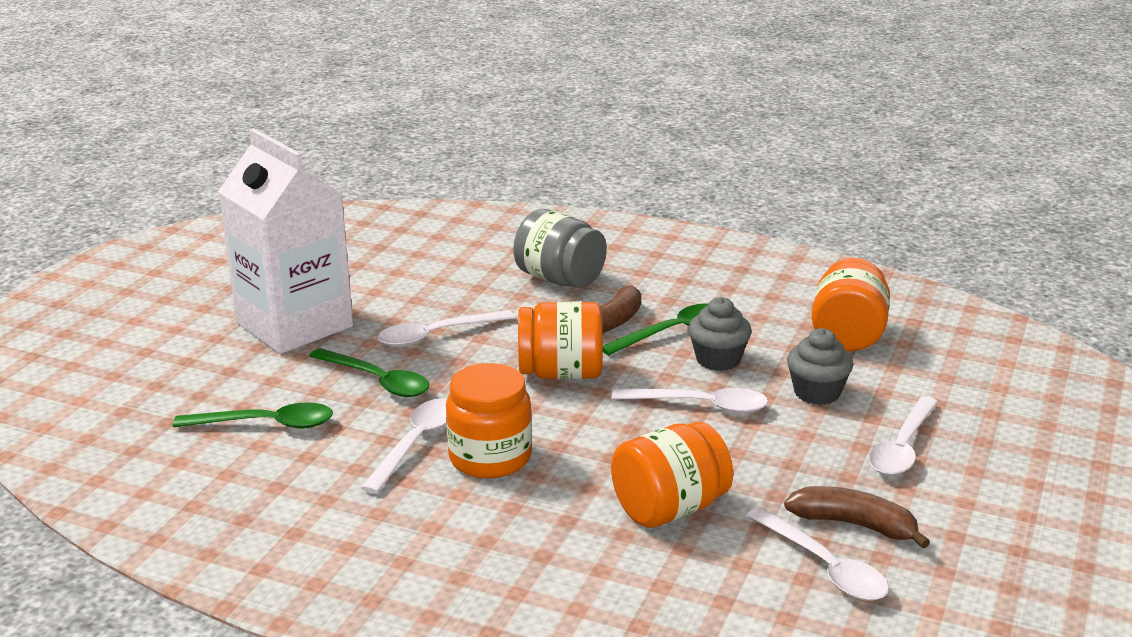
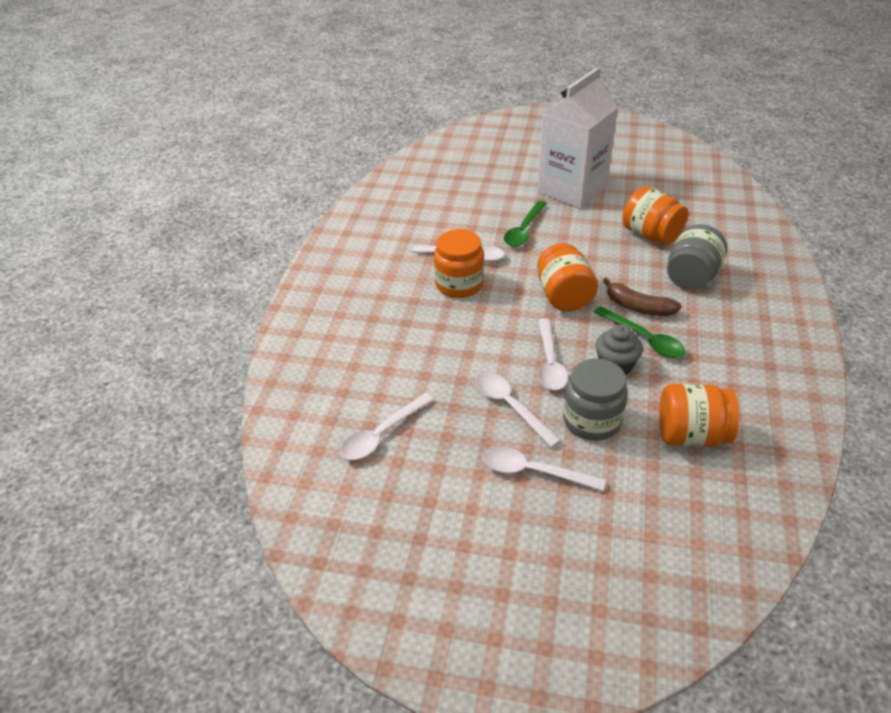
camera: 80 degrees right, 15 degrees up
green spoon [173,402,333,429] -> none
white spoon [378,310,515,347] -> white spoon moved to [476,372,561,448]
orange jar [611,422,733,528] -> orange jar moved to [622,186,688,245]
brown banana [784,486,930,548] -> none
grey cupcake [787,328,853,405] -> grey jar [563,358,628,441]

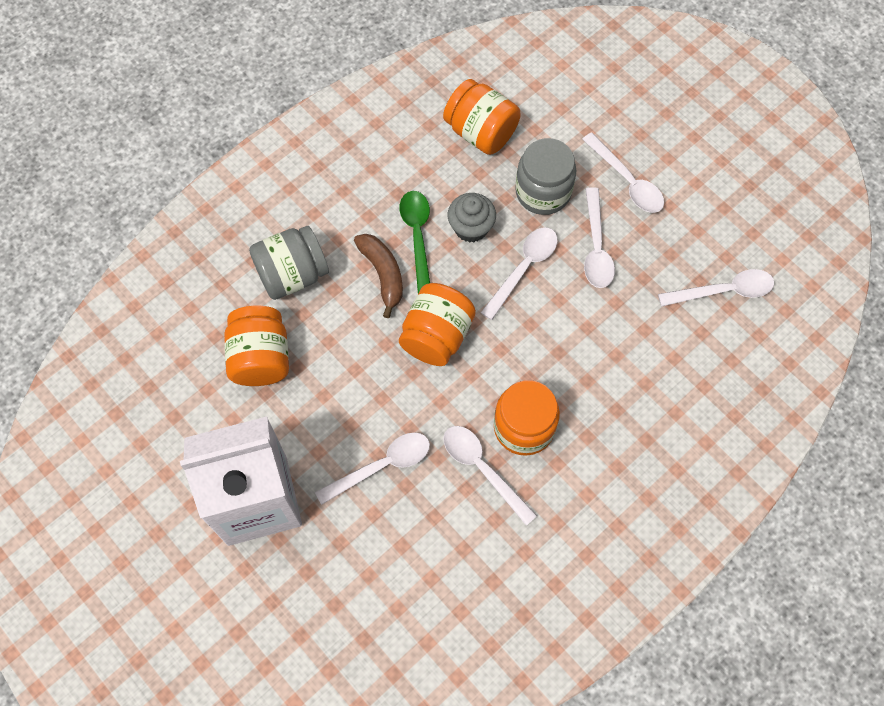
camera: 145 degrees left, 25 degrees up
green spoon [504,201,547,247] -> white spoon [315,433,430,505]

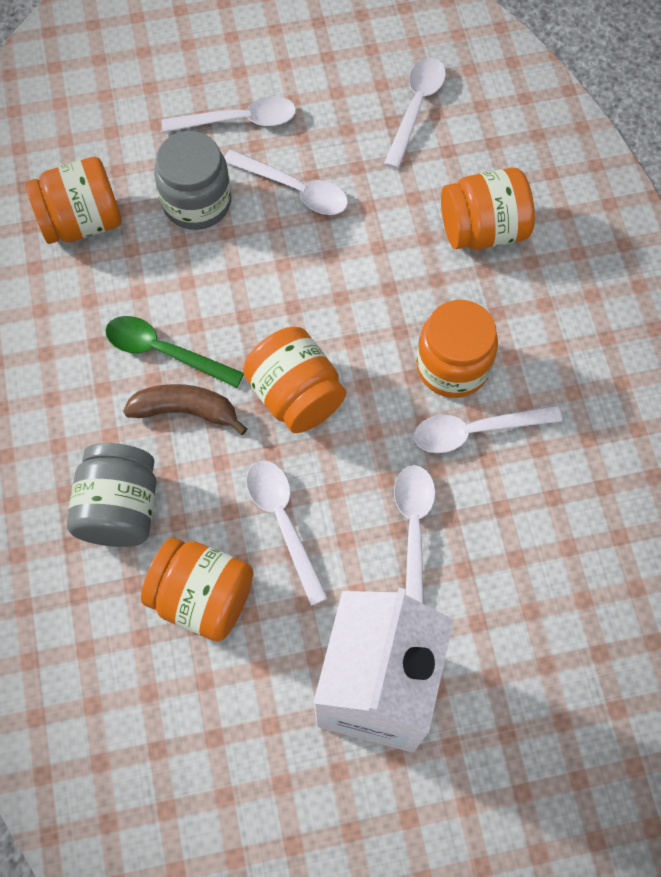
camera: 60 degrees left, 0 degrees up
grey cupcake [448,193,496,243] -> none
white spoon [481,228,558,320] -> white spoon moved to [246,460,328,606]
none -> orange jar [441,168,535,250]

